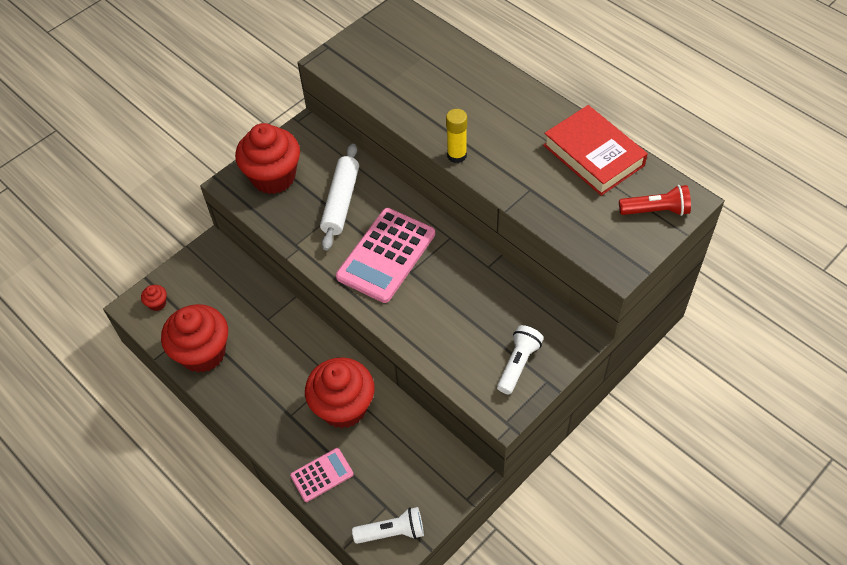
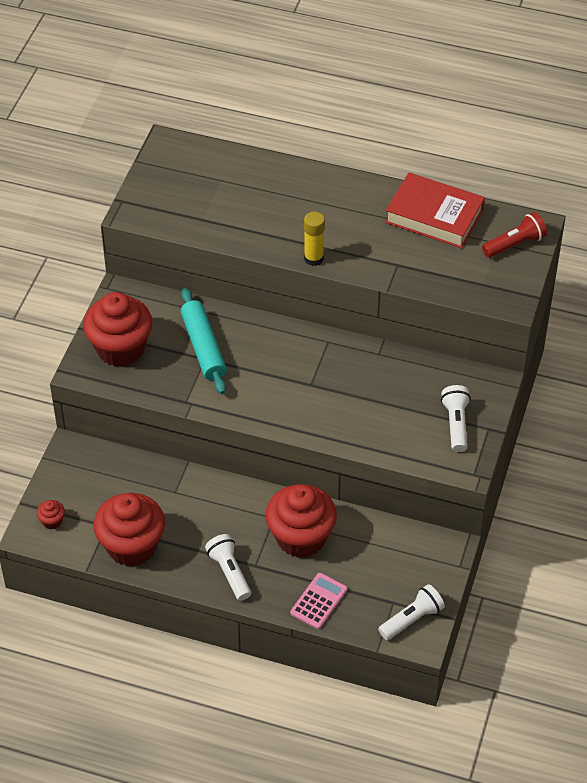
camera: 30 degrees left, 5 degrees down
white rolling pin [320,144,359,250] -> turquoise rolling pin [181,288,227,394]
pink calculator [336,208,435,303] -> none
none -> white flashlight [205,534,251,601]

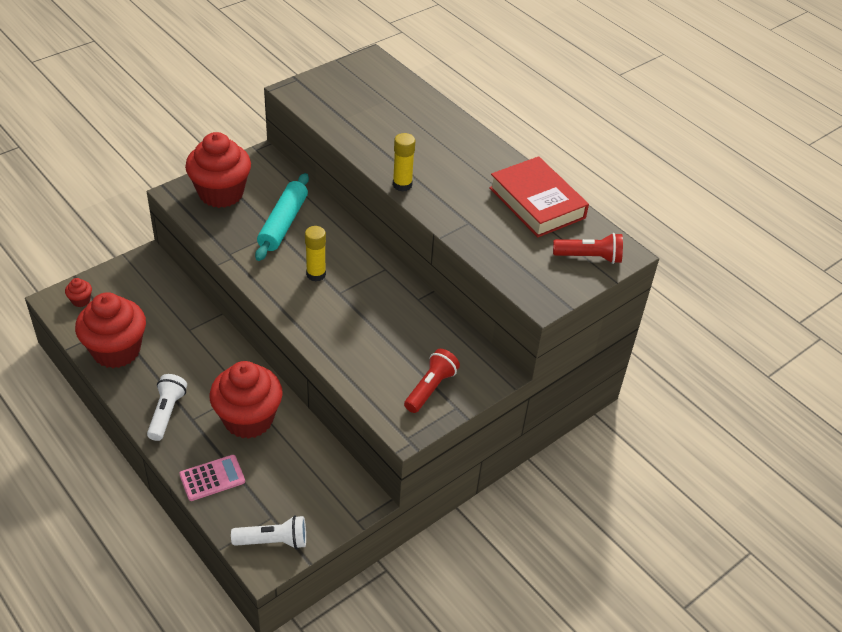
camera: 30 degrees right, 5 degrees down
white flashlight [441,385,471,452] -> red flashlight [404,349,460,413]
none -> yellow glue stick [305,226,326,281]

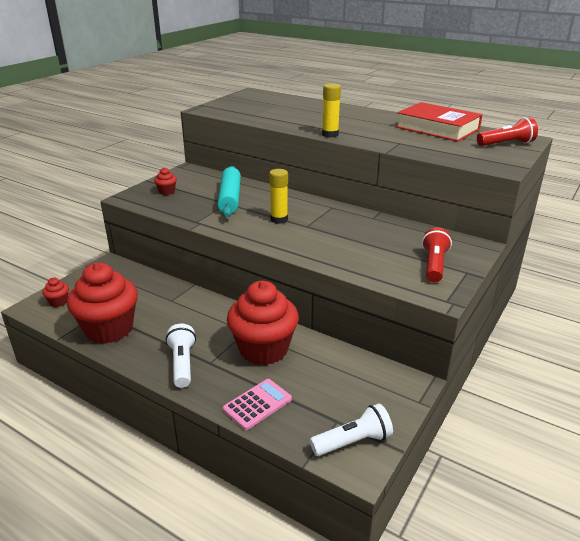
camera: 15 degrees left, 15 degrees down
red cupcake [185,132,251,208] -> red cupcake [154,168,177,195], size x0.40

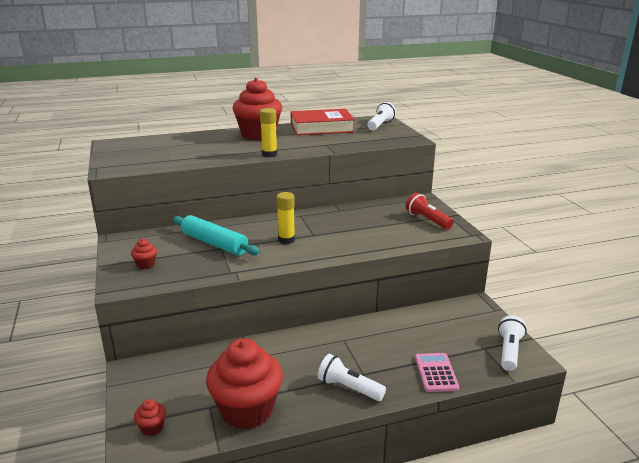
camera: 50 degrees left, 5 degrees down
red cupcake [227,281,299,366] -> red cupcake moved to [232,78,282,140]
red flashlight [477,117,538,146] -> white flashlight [367,102,396,130]

